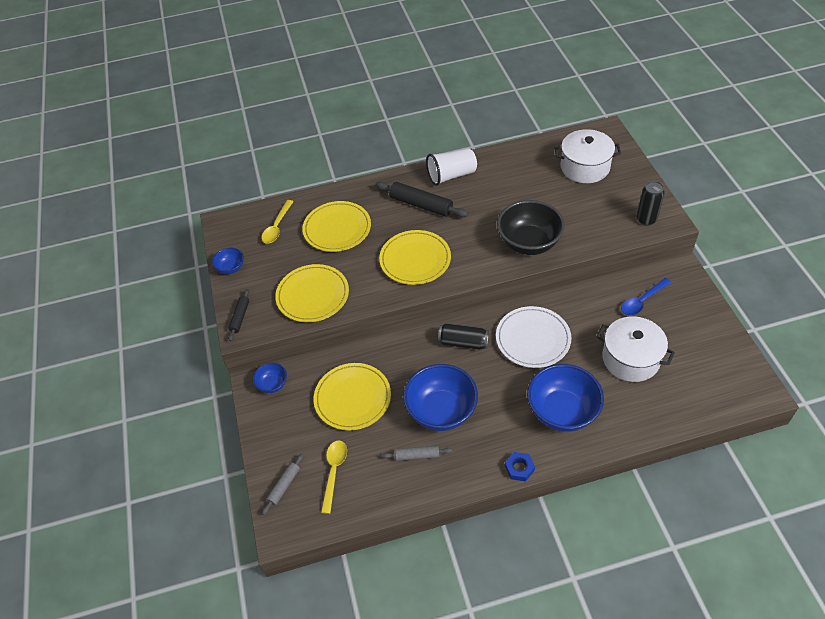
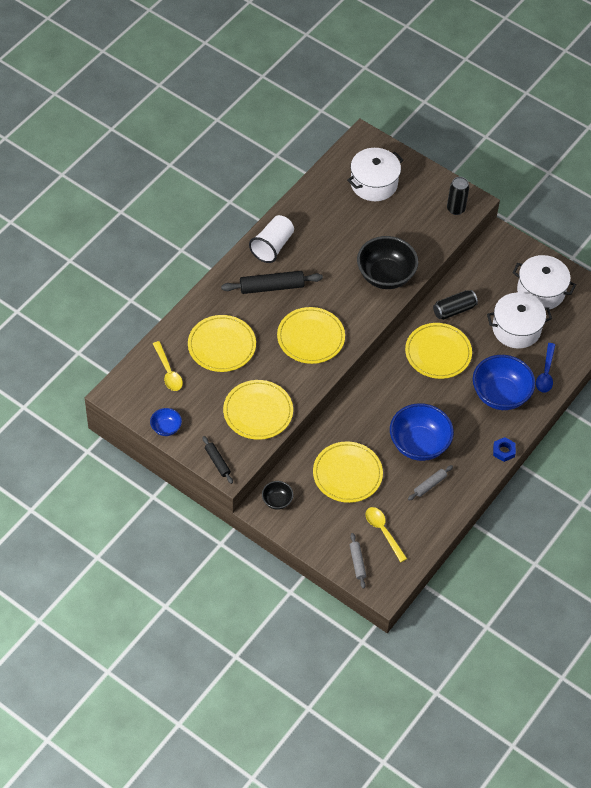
camera: 45 degrees left, 5 degrees up
blue bowl [253,363,287,393] -> black bowl [262,481,293,510]
black can [438,323,489,350] -> black can moved to [433,290,478,320]
white plate [496,306,572,368] -> yellow plate [405,323,472,379]
blue spoon [621,278,671,316] -> blue spoon moved to [536,343,555,393]
none -> white pot [512,255,576,309]

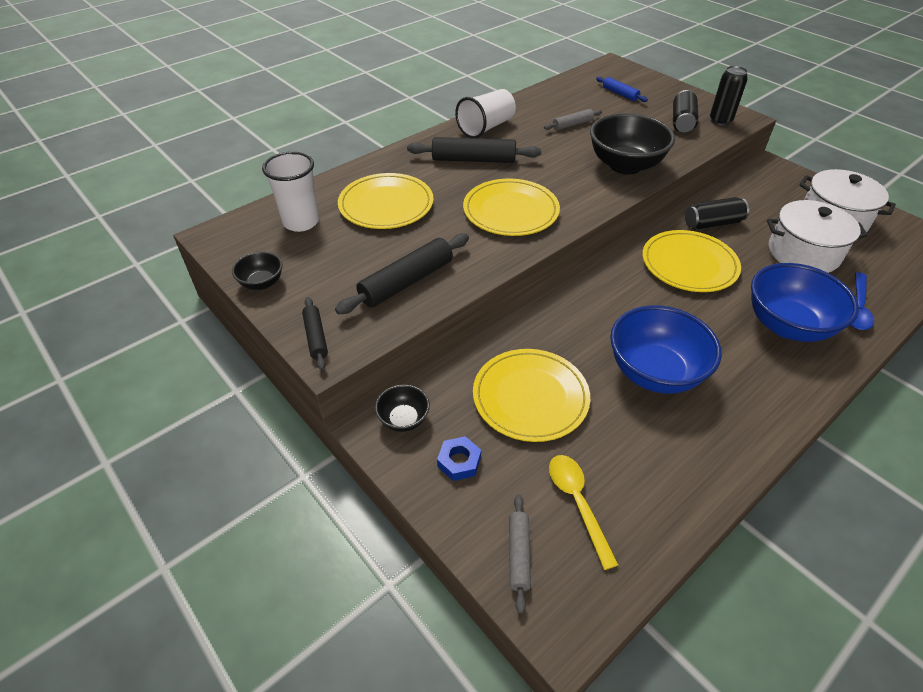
camera: 15 degrees right, 10 degrees down
blue bowl [150,408,182,436] -> black bowl [232,251,283,290]
yellow spoon [153,341,183,391] -> white cup [262,152,319,232]
yellow plate [223,380,293,440] -> black rolling pin [335,233,469,314]
white pot [347,148,403,201] -> blue rolling pin [596,77,648,102]
grey rolling pin [408,465,453,501] -> grey rolling pin moved to [544,109,602,130]
blue nut [493,437,516,462] -> blue nut moved to [437,436,481,481]
none -> black can [673,90,699,133]

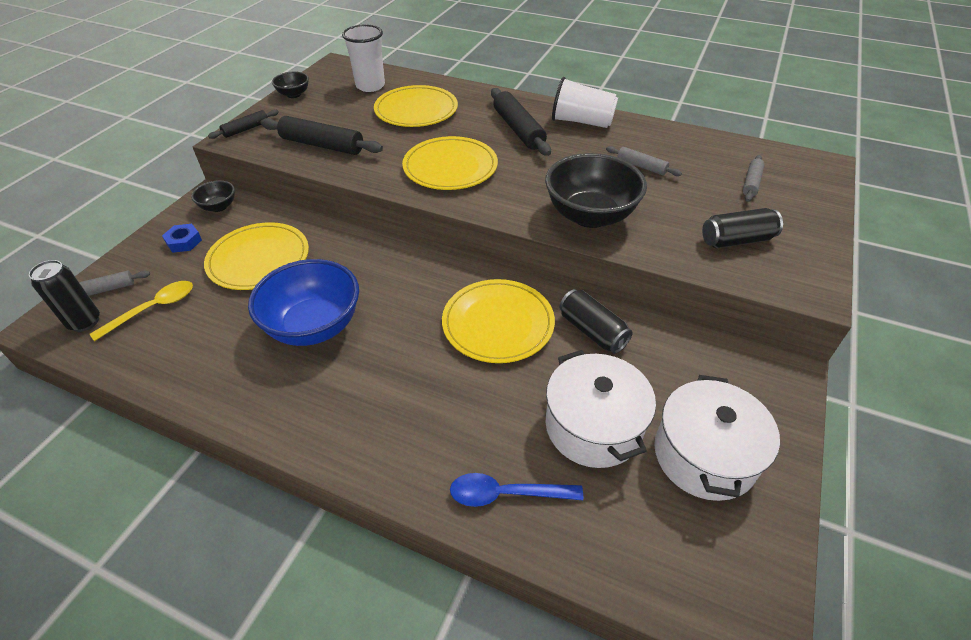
camera: 65 degrees right, 0 degrees up
blue rolling pin [596,77,648,102] -> grey rolling pin [743,155,765,202]
black can [710,66,748,126] -> black can moved to [29,260,100,332]
blue bowl [751,263,859,342] -> none

